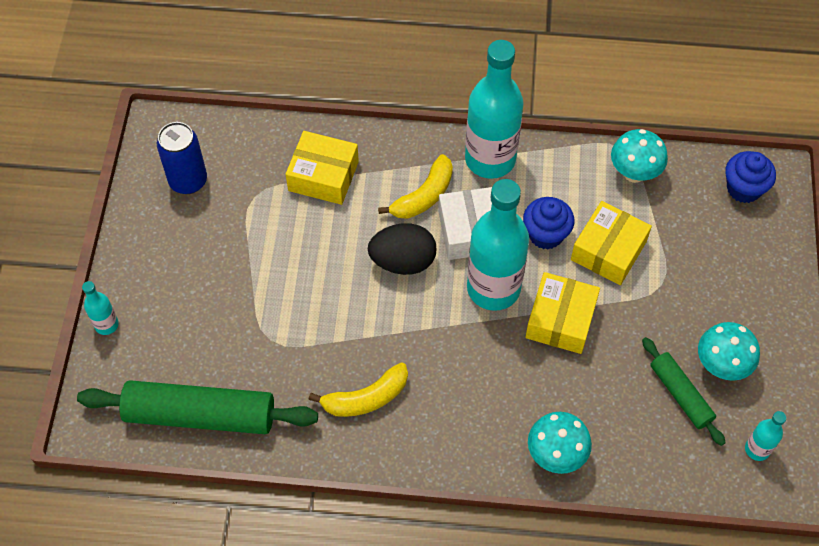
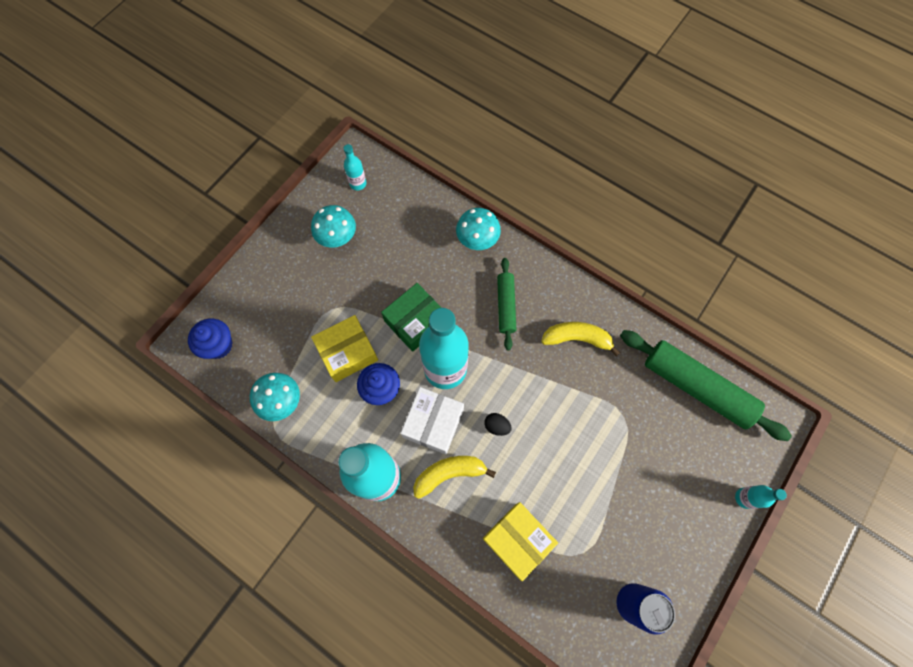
camera: 150 degrees left, 10 degrees up
black egg [368,223,436,275] -> black egg [484,413,512,436], size x0.49
yellow box [525,272,600,354] -> green box [381,283,441,352]
green rolling pin [642,337,725,446] -> green rolling pin moved to [497,258,516,350]

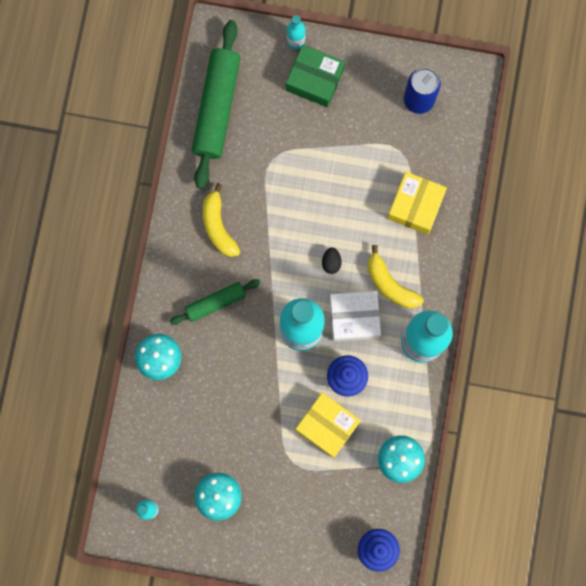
camera: 115 degrees left, 10 degrees up
green box [381,283,441,352] -> green box moved to [286,45,345,107]

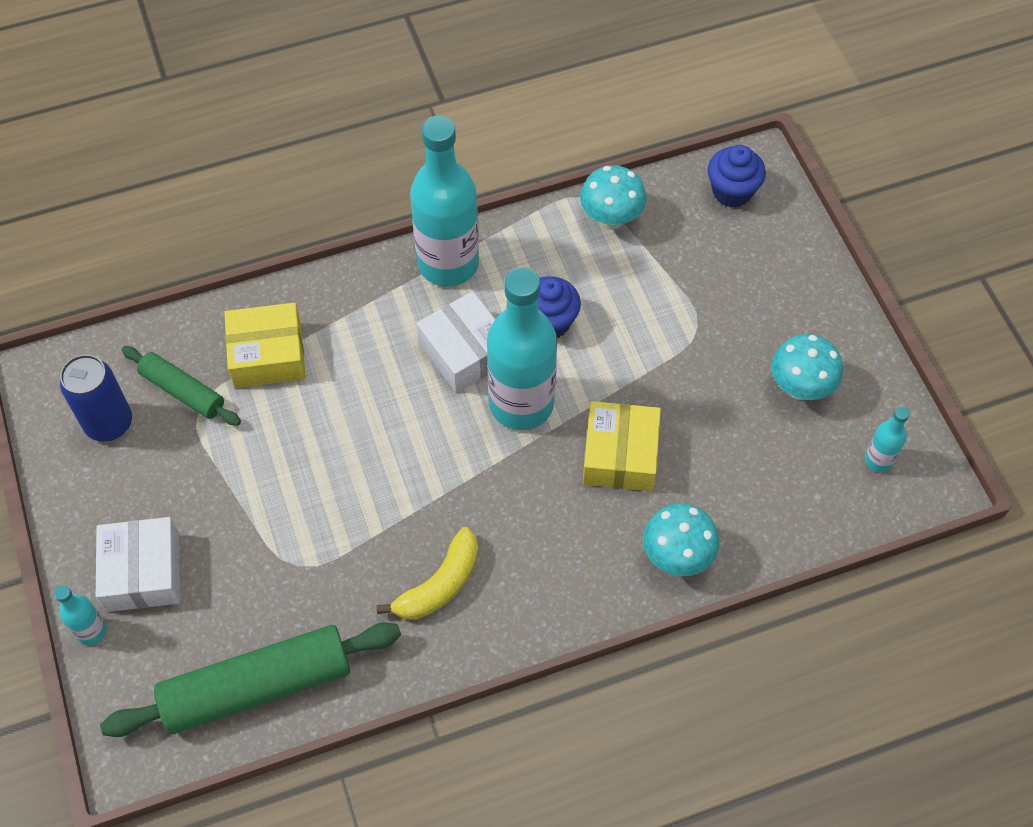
camera: 120 degrees left, 20 degrees down
green rolling pin [170,279,261,325] -> green rolling pin moved to [121,346,241,426]
green box [286,45,345,107] -> white box [96,517,180,612]
yellow box [296,392,361,458] -> yellow box moved to [582,401,661,491]
black egg [322,248,342,274] -> none
yellow banana [368,245,424,308] -> none

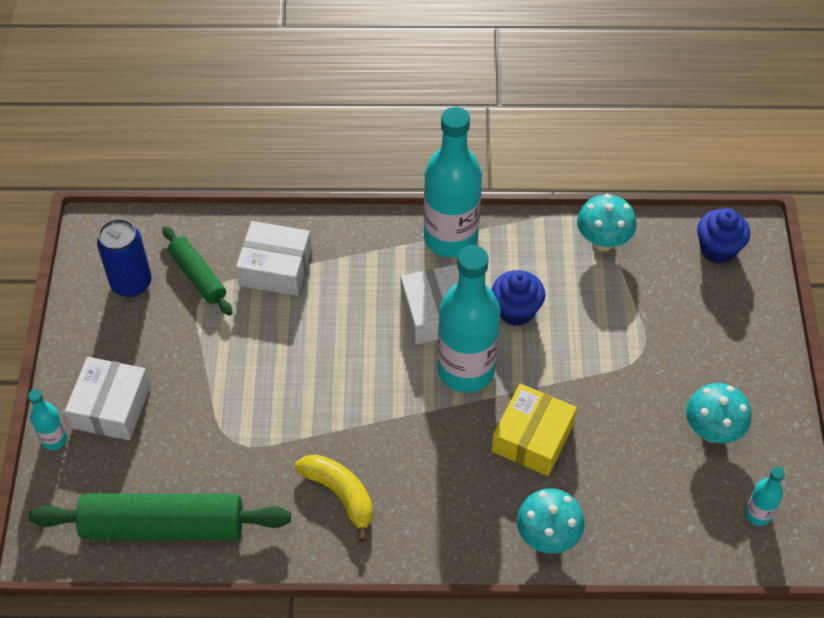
camera: 20 degrees right, 5 degrees down
yellow box [224,303,306,388] -> white box [236,221,312,296]
yellow banana [377,527,478,620] -> yellow banana turned 105 degrees counterclockwise [295,454,373,542]

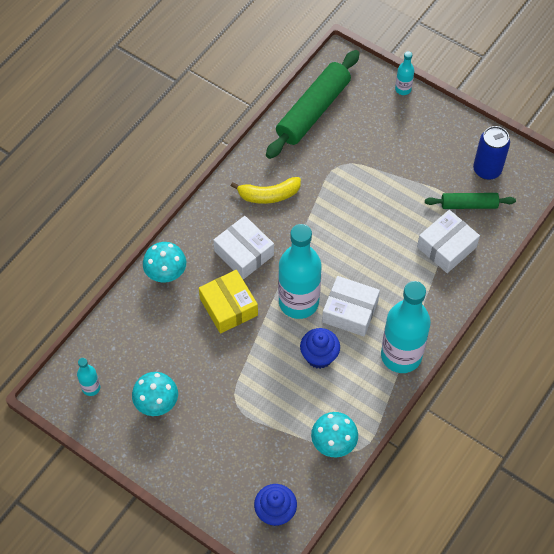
camera: 125 degrees right, 5 degrees up
white box [65,357,151,440] -> white box moved to [213,216,274,279]

